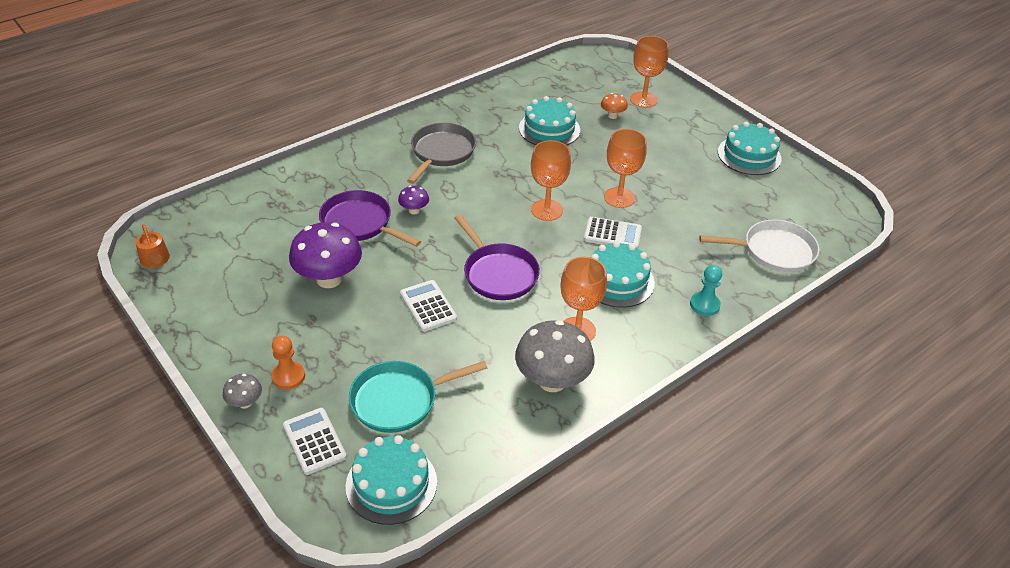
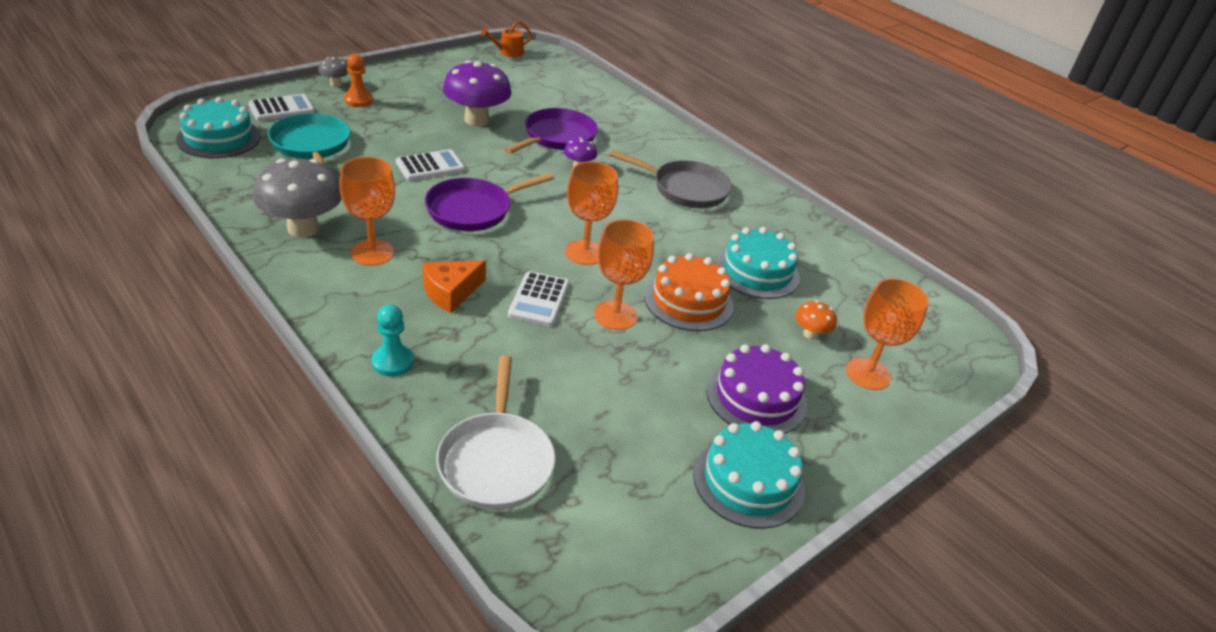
camera: 85 degrees right, 5 degrees down
turquoise cake [591,241,655,308] -> orange cheese [422,260,486,313]
none -> orange cake [644,253,733,331]
none -> purple cake [706,344,807,434]

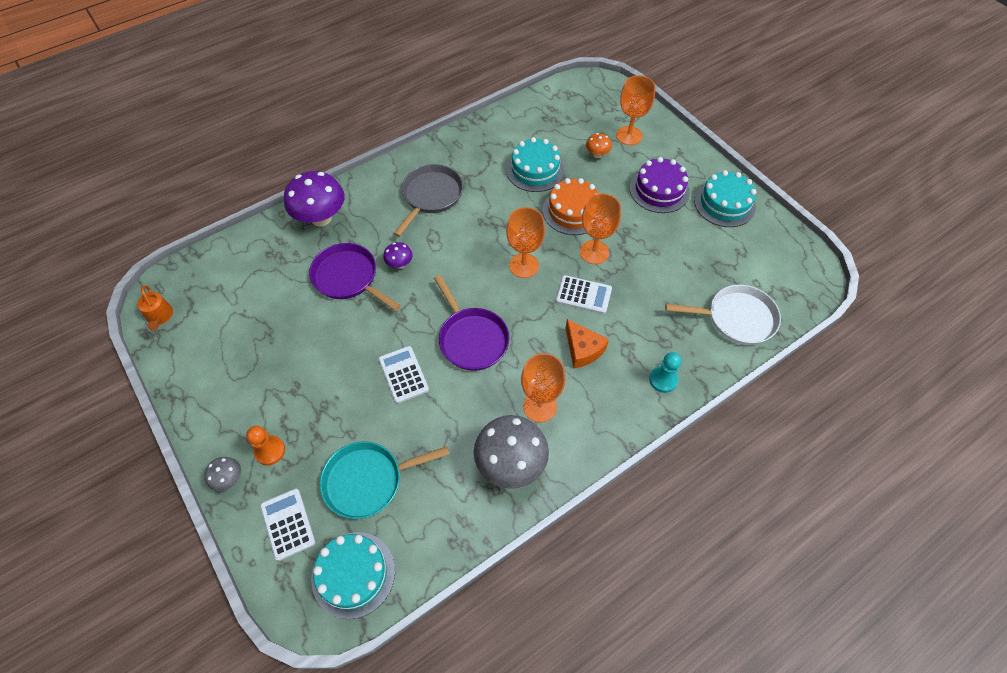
camera: 80 degrees left, 20 degrees up
purple mushroom [443,61,512,126] -> purple mushroom moved to [284,171,345,226]

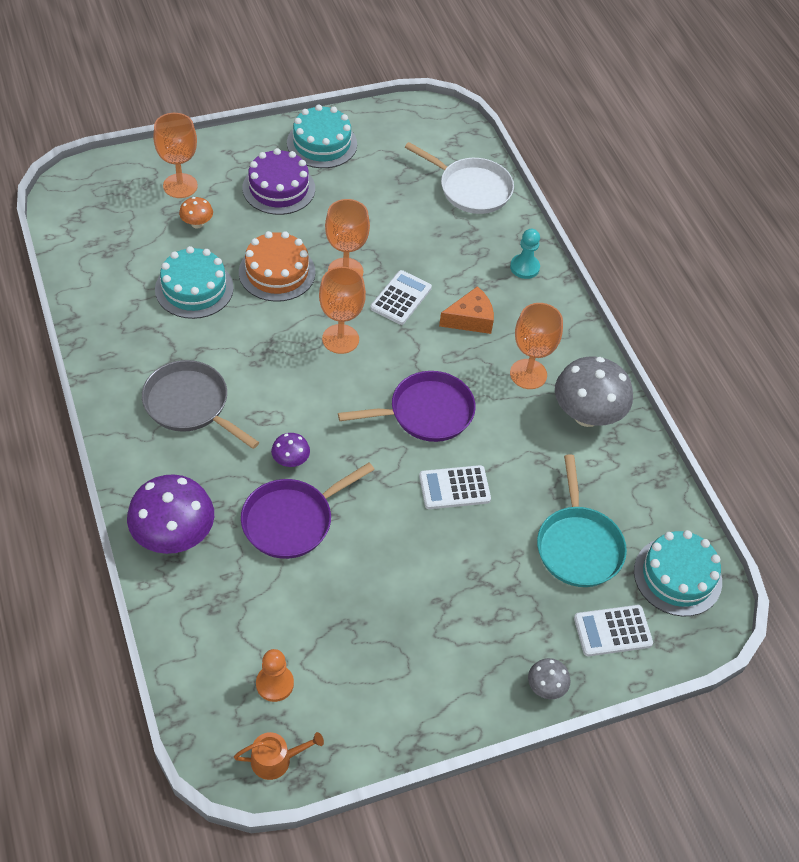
camera: 80 degrees left, 5 degrees down
orange pawn [246,426,285,465] -> orange pawn moved to [256,649,294,702]
white pan [665,285,781,345] -> white pan turned 105 degrees clockwise [405,142,514,214]

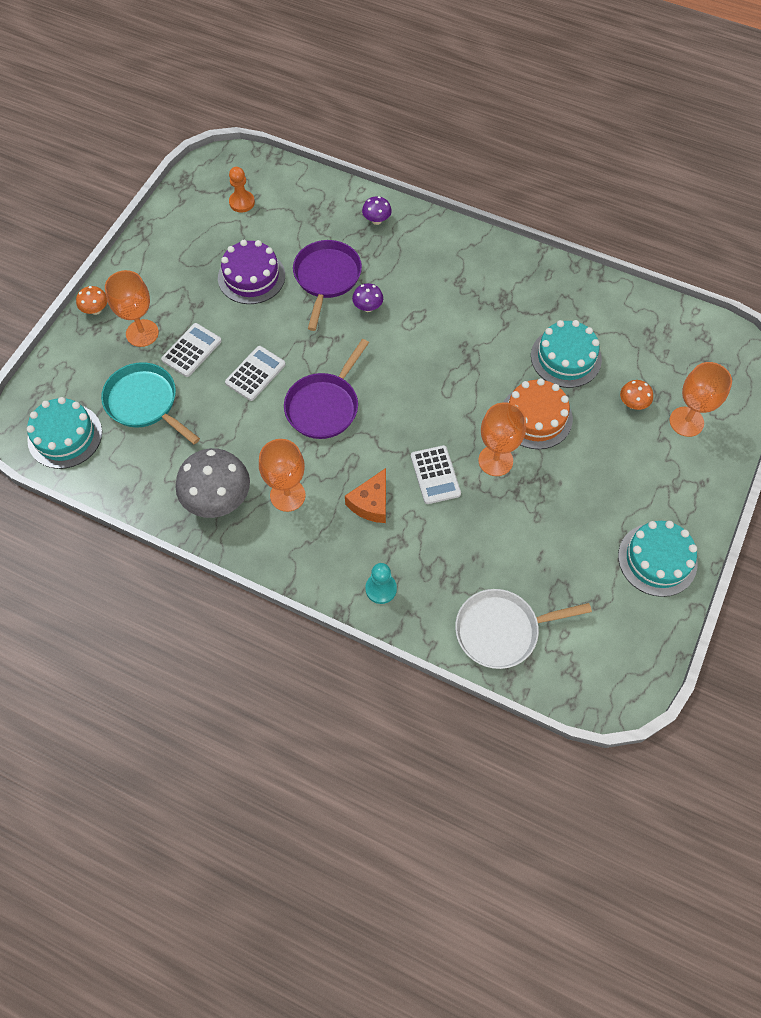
camera: 140 degrees right, 10 degrees up
purple mushroom [127,474,214,554] -> purple mushroom [362,196,392,225], size x0.47
grey pan [142,360,259,449] -> none
orange watering can [234,732,324,780] -> none
purple cake [242,148,315,215] -> purple cake moved to [218,240,285,304]
orange goblet [319,267,366,354] -> orange goblet moved to [105,270,159,347]
grey mushroom [528,658,570,699] -> orange mushroom [76,286,107,315]
white calculator [574,605,653,656] -> white calculator moved to [161,323,221,377]

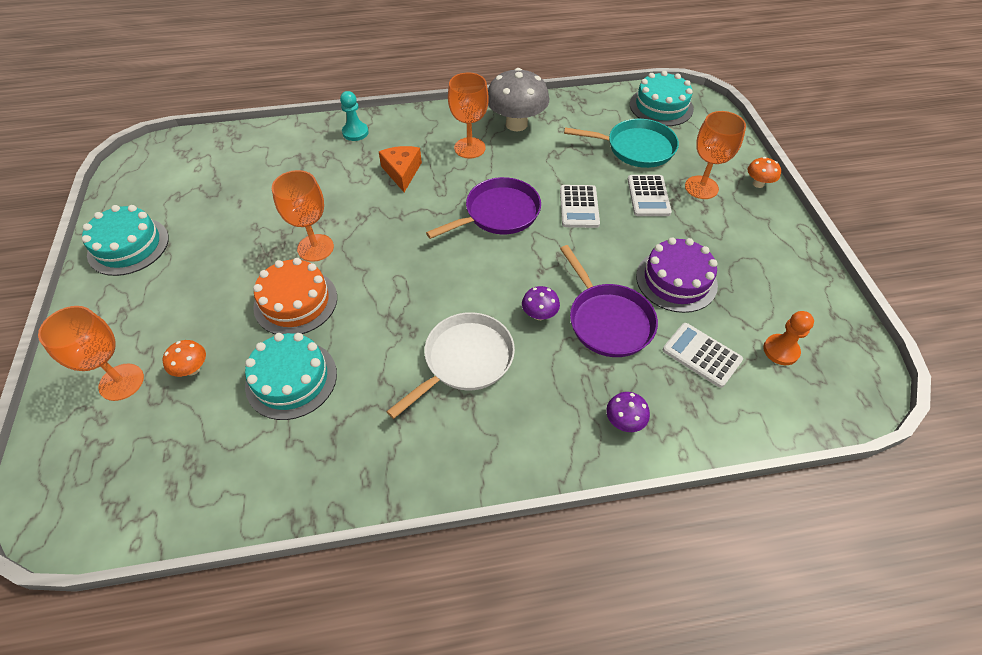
camera: 145 degrees right, 10 degrees down
purple pan [284,339,369,439] -> purple pan turned 60 degrees clockwise [426,177,541,239]
white calculator [411,445,461,504] -> white calculator moved to [663,323,743,388]
white pan [455,589,592,669] -> white pan moved to [386,312,515,419]

